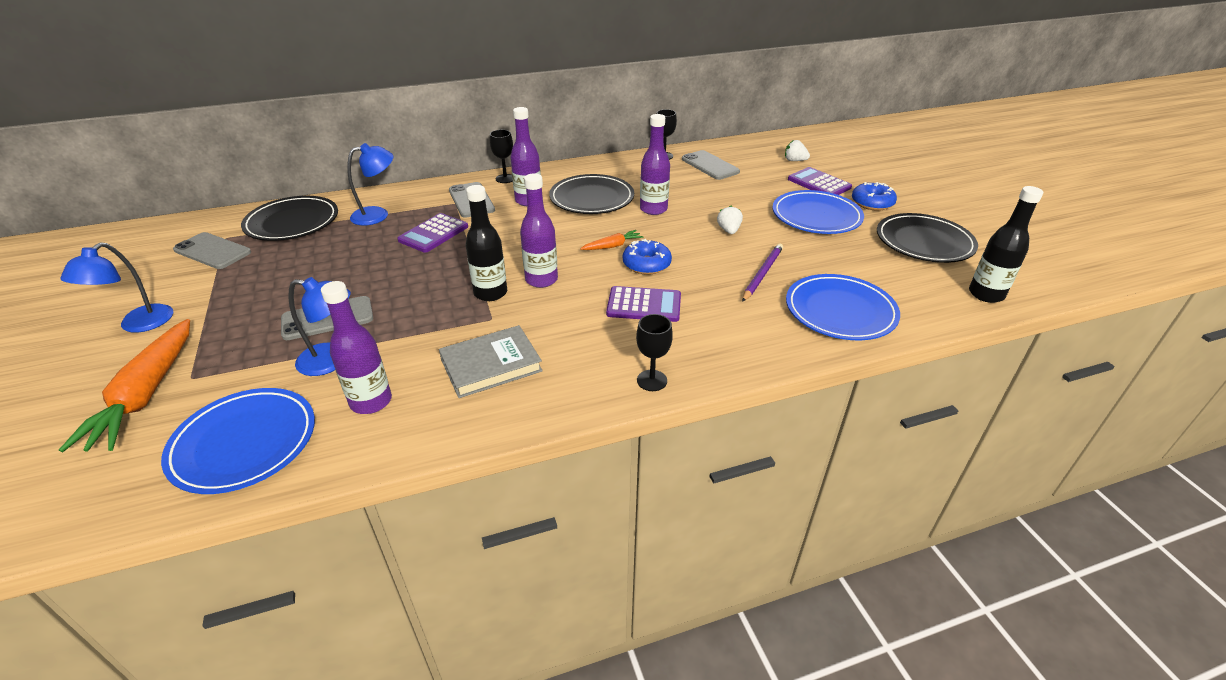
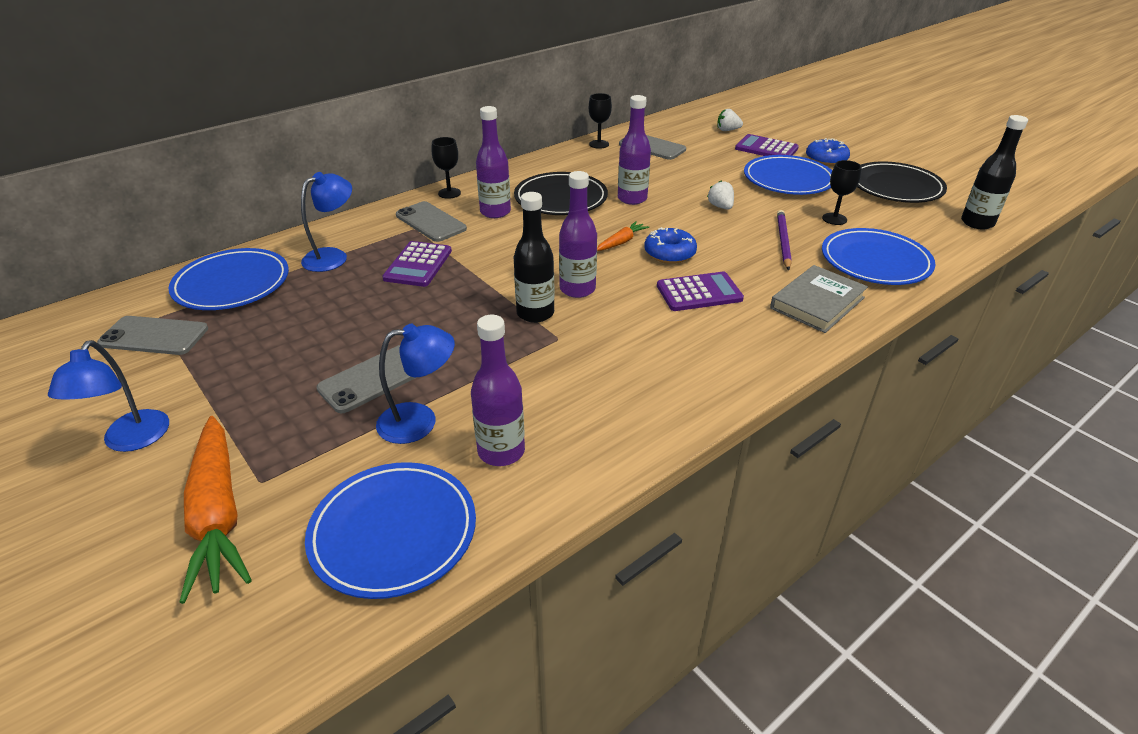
camera: 20 degrees left, 0 degrees up
black plate [241,196,338,241] -> blue plate [168,248,289,310]
grey book [439,325,543,398] -> grey book moved to [770,265,868,333]
black goblet [636,314,673,391] -> black goblet moved to [822,160,862,225]

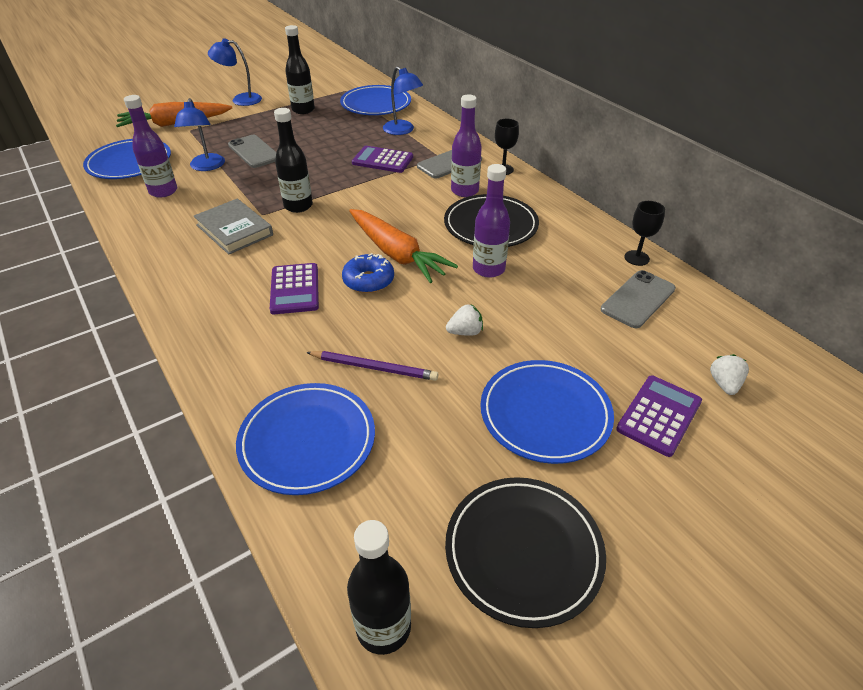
camera: 95 degrees right, 5 degrees up
grey phone [97,316,208,355] -> none
purple bottle [559,171,597,298] -> none
orange carrot [597,221,649,251] -> orange carrot [349,209,458,283], size x2.12
grey book [770,265,868,333] -> grey book moved to [194,199,273,254]
blue donut [806,138,850,166] -> none
black goblet [822,160,862,225] -> none
none -> black bottle [285,25,315,114]

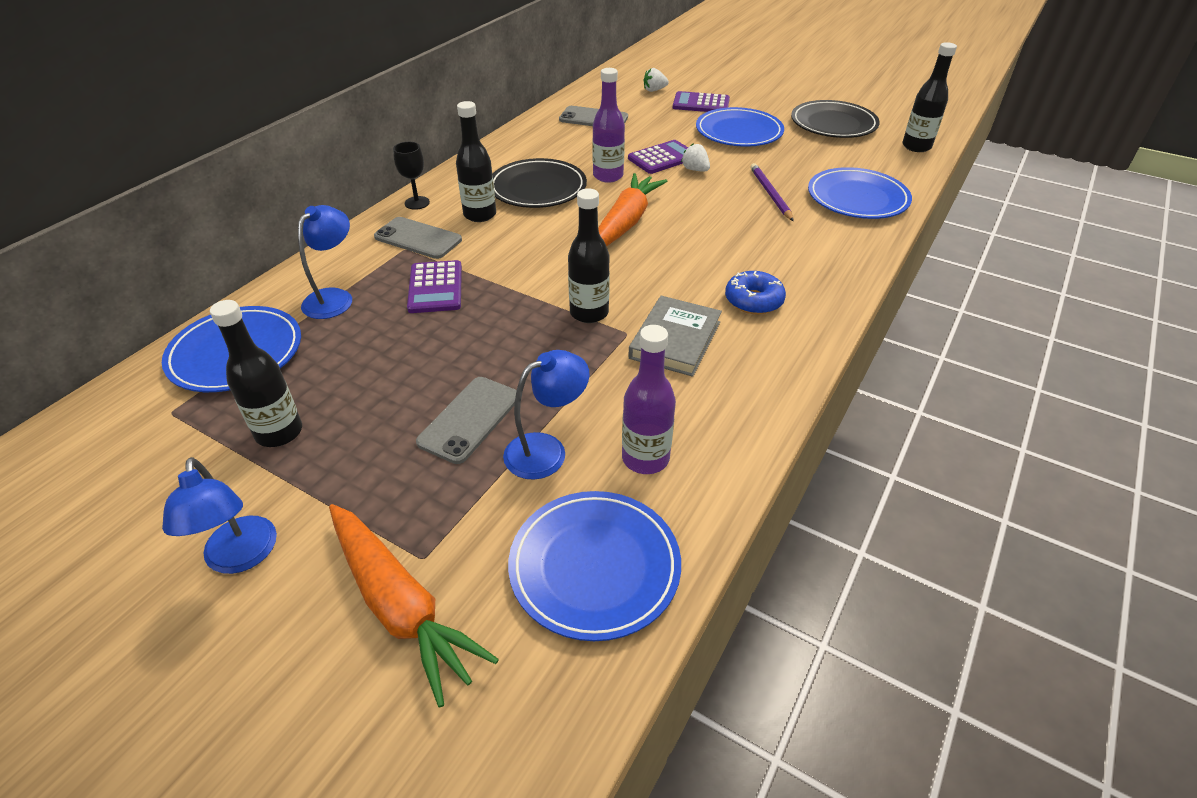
camera: 115 degrees left, 0 degrees up
purple calculator [270,263,319,314] -> purple calculator moved to [628,140,688,174]
blue donut [342,253,394,293] -> blue donut moved to [725,271,786,314]
purple bottle [451,95,482,197] -> black bottle [456,101,496,222]
black goblet [624,201,665,266] -> none

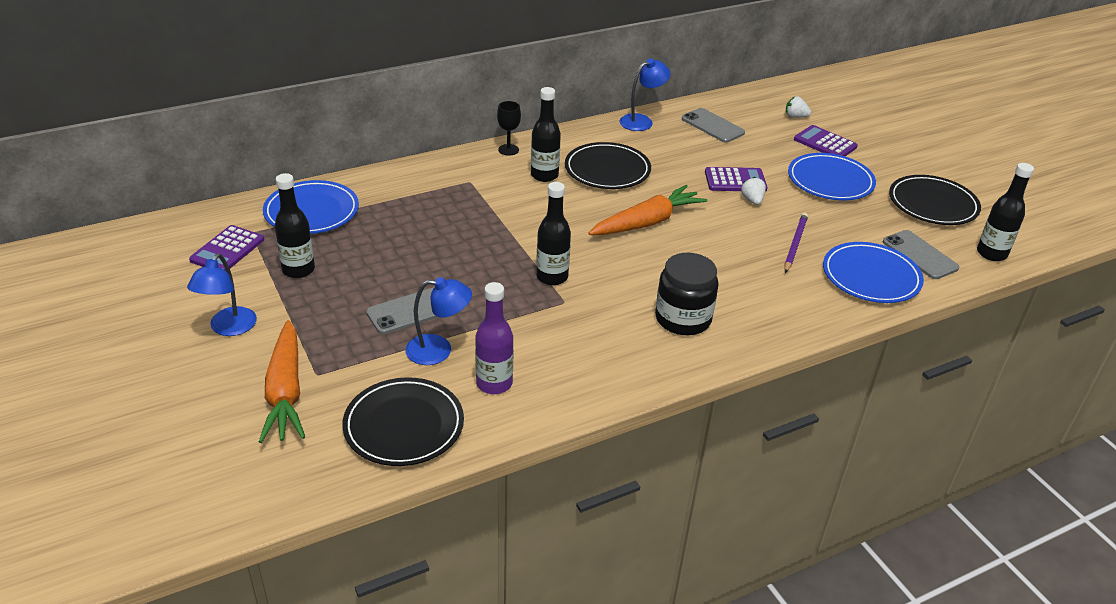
camera: 30 degrees right, 5 degrees down
blue lamp [298,205,352,319] -> blue lamp moved to [620,58,670,131]
grey phone [374,217,462,259] -> grey phone moved to [883,230,959,279]
purple calculator [407,260,462,313] -> purple calculator moved to [189,225,264,271]
blue plate [508,491,681,641] -> black plate [342,377,464,466]
purple bottle [592,68,625,183] -> none
grey book [628,296,722,377] -> none
blue donut [725,271,786,314] -> black jar [655,253,719,335]

